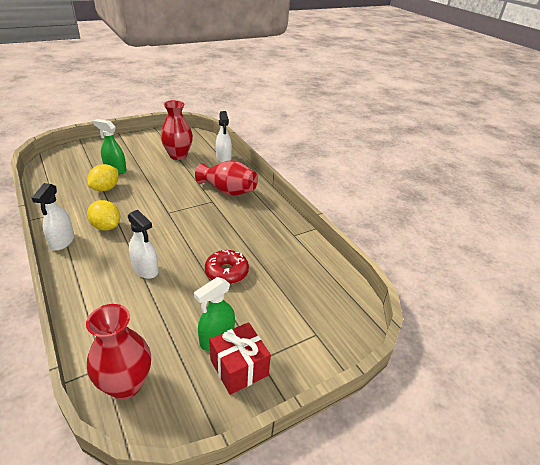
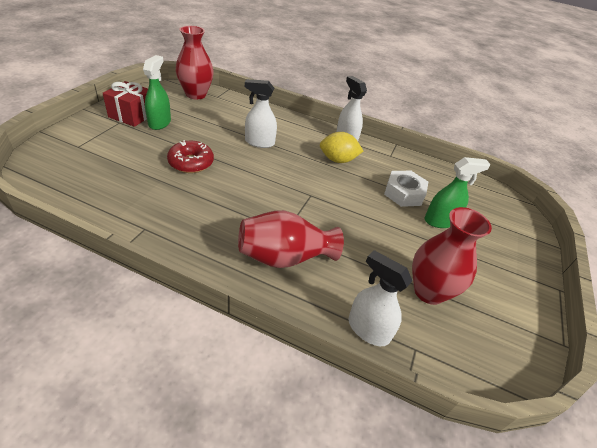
camera: 140 degrees right, 5 degrees up
yellow lemon [87,164,119,192] -> white nut [384,171,428,207]

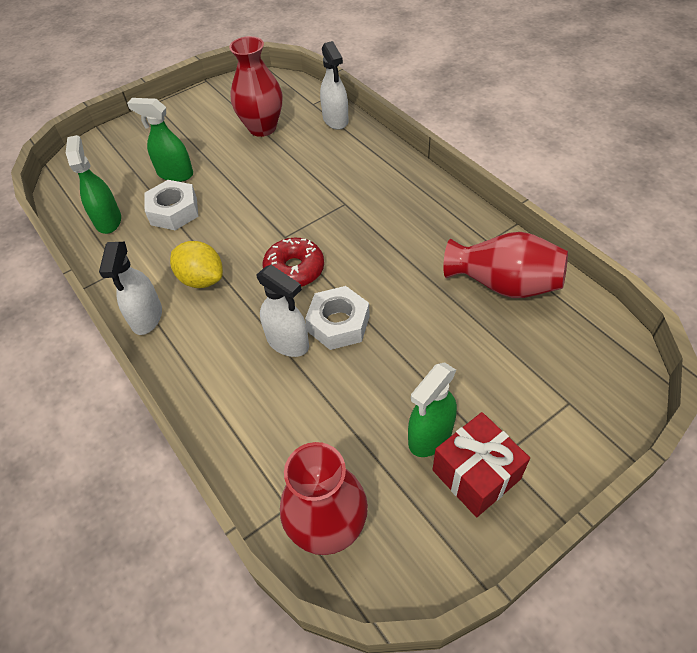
camera: 140 degrees left, 10 degrees up
red donut [167,140,214,173] -> red donut moved to [263,238,324,287]
red vase [238,210,344,268] -> red vase moved to [443,232,568,298]
none -> green spray bottle [66,135,121,234]
none -> white nut [305,286,370,350]

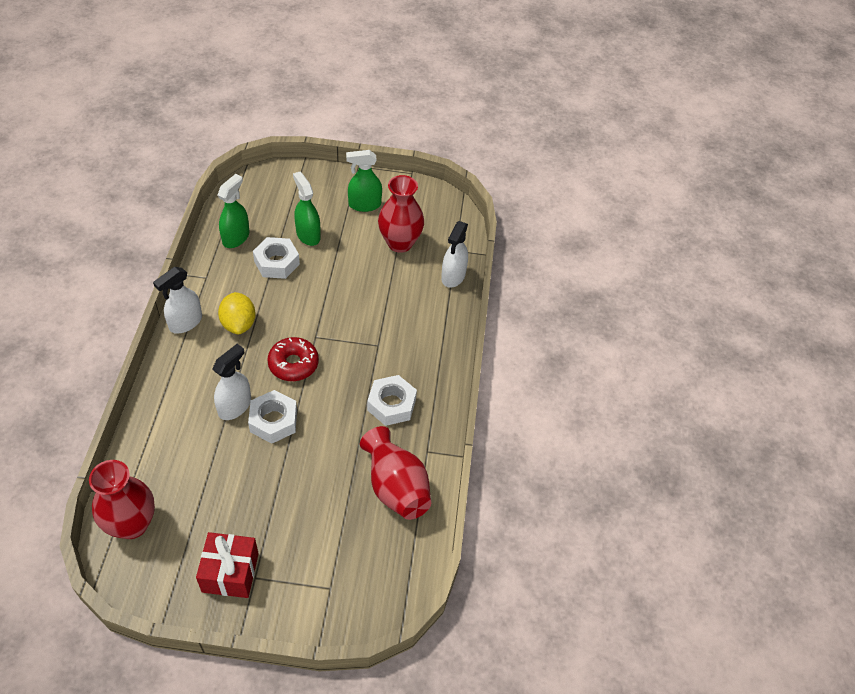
camera: 35 degrees right, 0 degrees up
white spray bottle [257,265,309,357] -> white spray bottle turned 135 degrees counterclockwise [212,344,251,420]
green spray bottle [408,362,457,457] -> green spray bottle moved to [346,150,382,212]
none -> white nut [367,375,417,426]

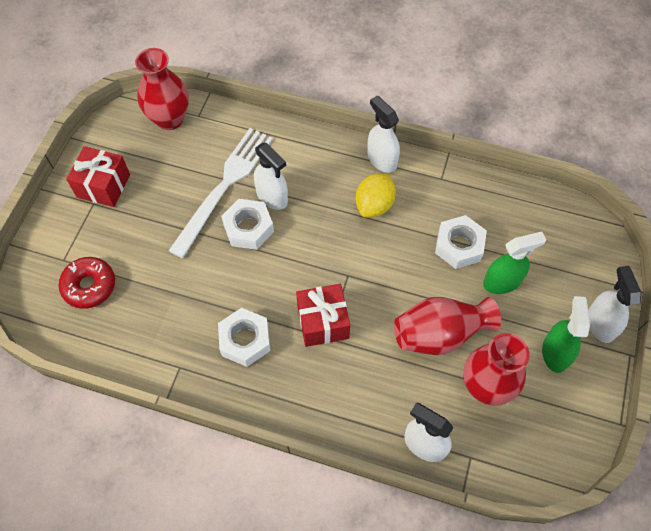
camera: 105 degrees right, 10 degrees up
green spray bottle [218,174,249,248] -> none
yellow lemon [218,292,256,334] -> yellow lemon turned 60 degrees counterclockwise [356,174,396,217]
red donut [267,337,319,381] -> red donut moved to [58,257,115,309]
red vase [360,426,431,520] -> red vase moved to [394,297,501,355]
none -> white fork [168,128,273,258]
none -> red gift [296,284,350,347]
none -> white spray bottle [588,266,641,343]

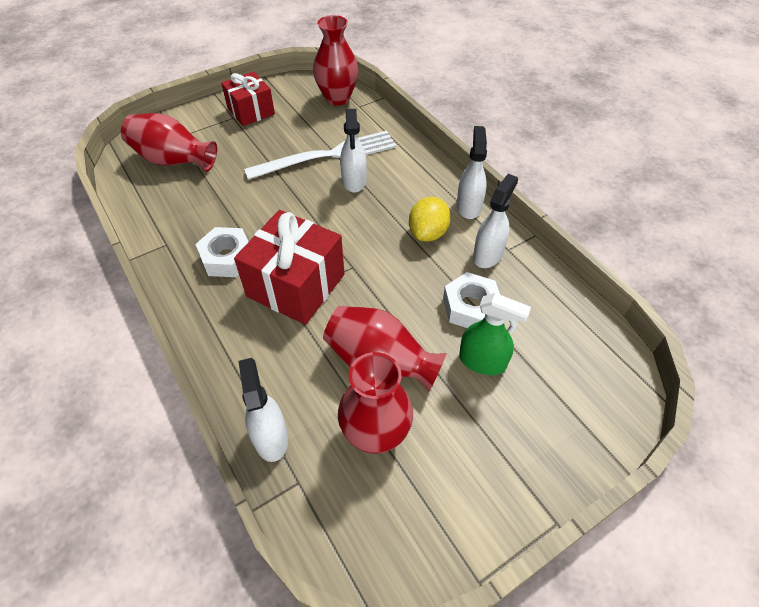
camera: 40 degrees right, 10 degrees down
red donut [58,257,115,309] -> red vase [121,113,217,172]
white nut [221,199,274,250] -> none
red gift [296,284,350,347] -> red gift [234,210,344,325], size x1.54
yellow lemon [356,174,396,217] -> yellow lemon turned 45 degrees counterclockwise [409,197,451,241]
green spray bottle [542,296,590,373] -> none
white spray bottle [588,266,641,343] -> white spray bottle moved to [473,174,518,268]

